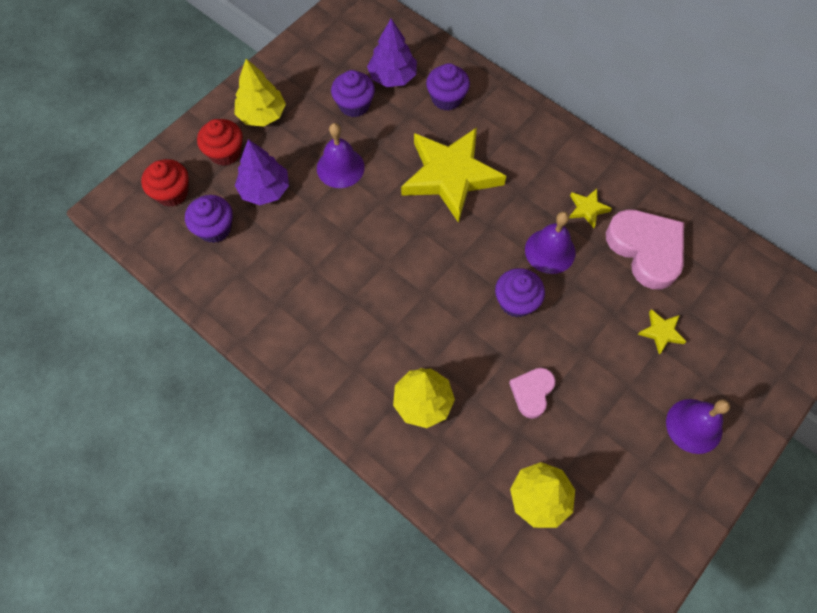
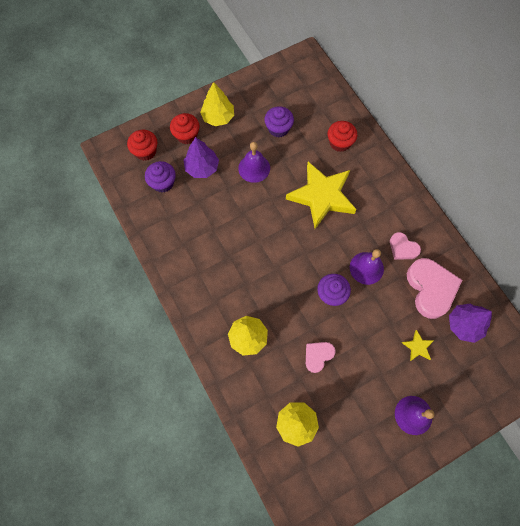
camera: 20 degrees right, 5 degrees up
purple tree [367,19,417,87] -> purple tree moved to [449,304,492,343]
purple cupcake [426,63,470,111] -> red cupcake [328,121,357,152]
yellow star [569,189,612,228] -> pink heart [390,232,421,260]

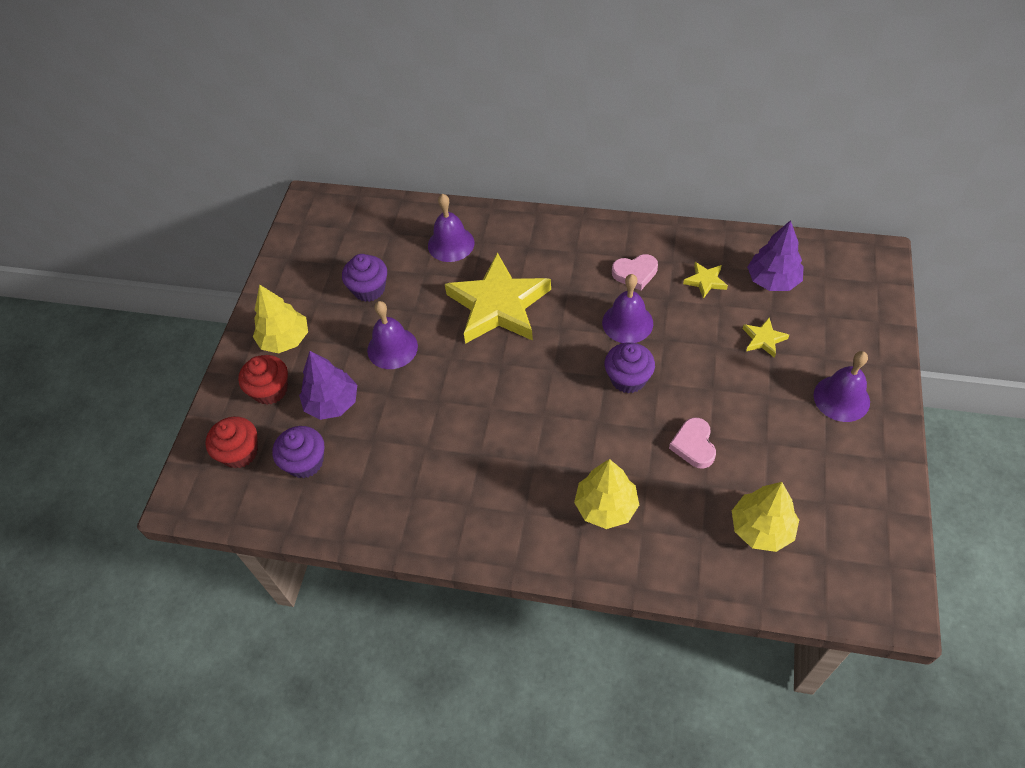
camera: 45 degrees left, 15 degrees down
red cupcake [328,121,357,152] -> purple bell [428,194,475,262]
pink heart [407,258,462,319] -> yellow star [683,262,728,299]

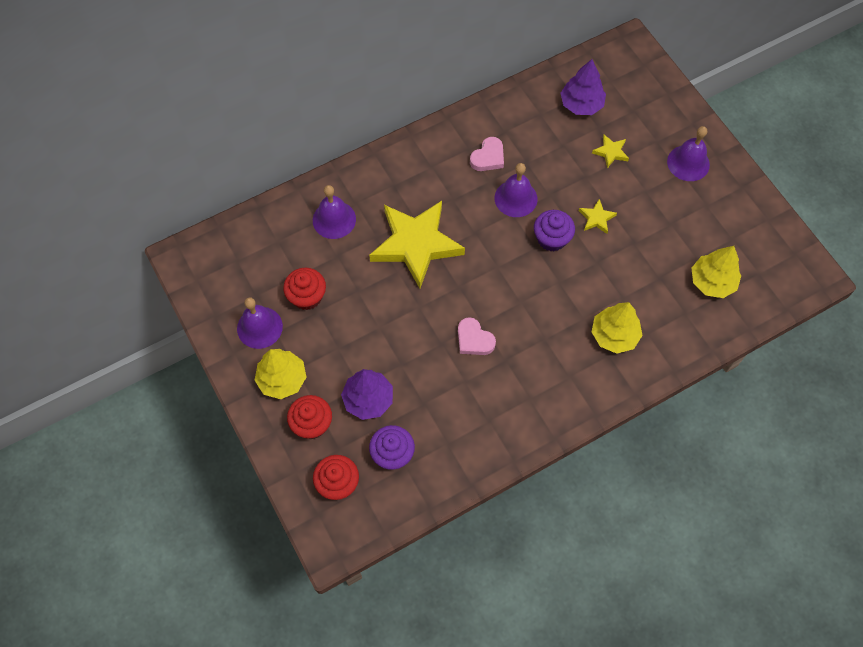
camera: 45 degrees left, 10 degrees up
purple cupcake [342,254,387,302] -> red cupcake [283,268,326,310]
purple bell [367,301,418,369] -> purple bell moved to [237,297,283,349]
pink heart [669,417,716,469] -> pink heart moved to [458,317,496,355]
yellow star [683,262,728,299] -> yellow star moved to [579,199,617,234]

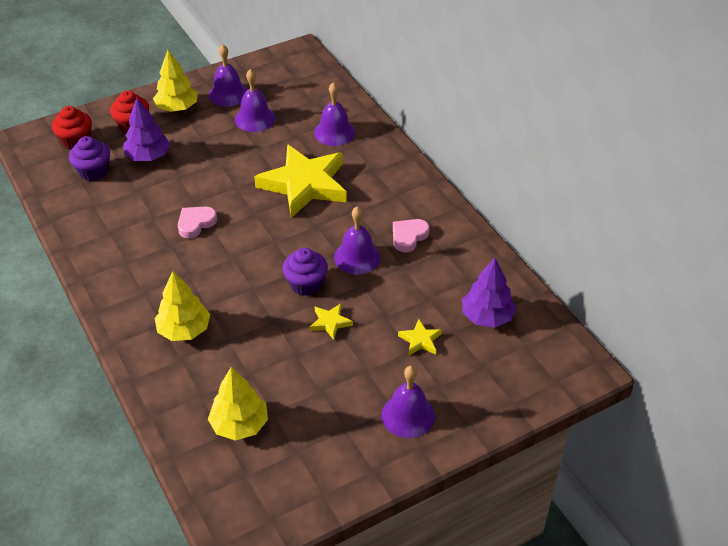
camera: 90 degrees right, 20 degrees down
red cupcake [283,268,326,310] -> purple bell [235,69,276,132]
pink heart [470,137,504,171] -> pink heart turned 90 degrees clockwise [393,219,429,252]

